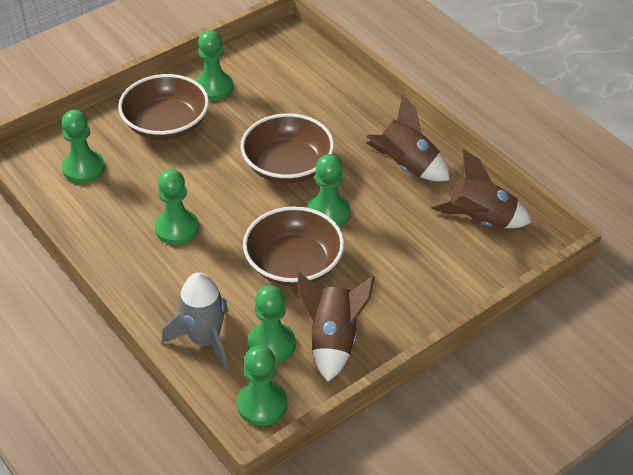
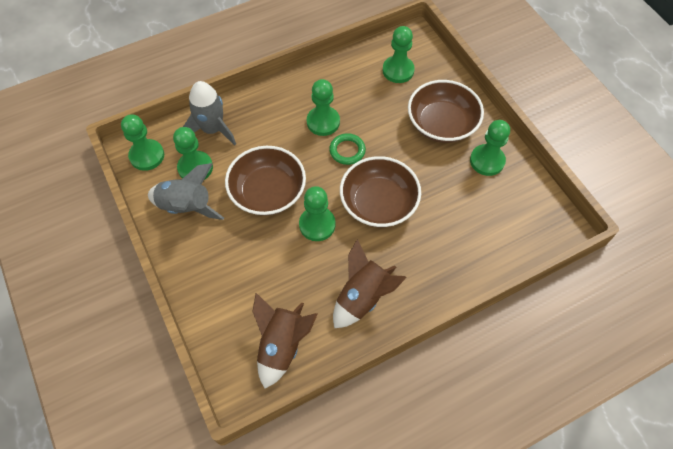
camera: 100 degrees right, 15 degrees up
brown rocket [298,272,375,382] -> grey rocket [148,163,224,220]
none -> green ring [329,133,366,165]

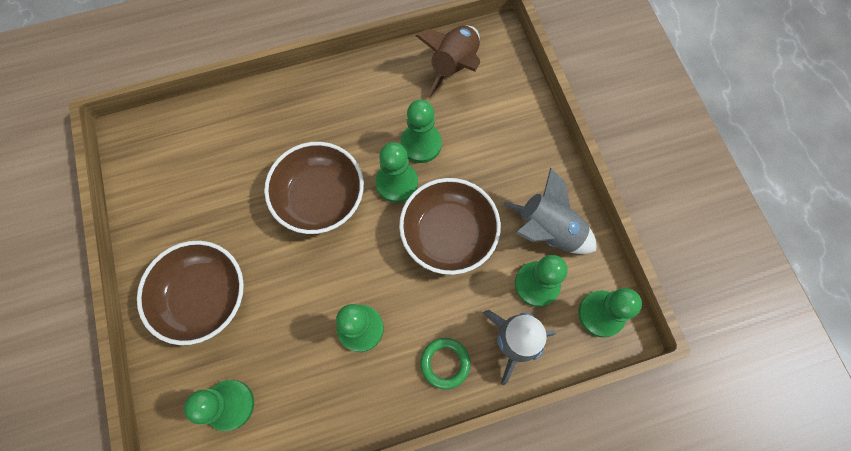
camera: 170 degrees left, 10 degrees up
green ring [329,133,366,165] -> green ring moved to [420,338,471,390]
brown rocket [333,239,407,328] -> none
green pawn [470,120,510,176] -> green pawn moved to [400,100,442,163]

